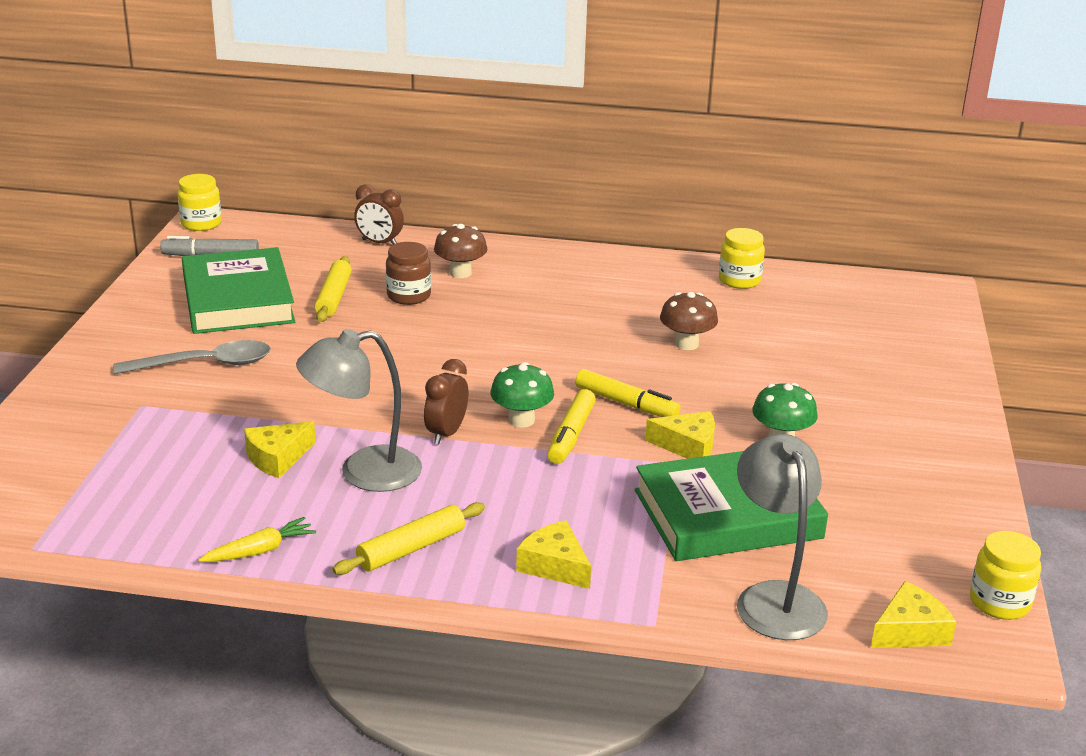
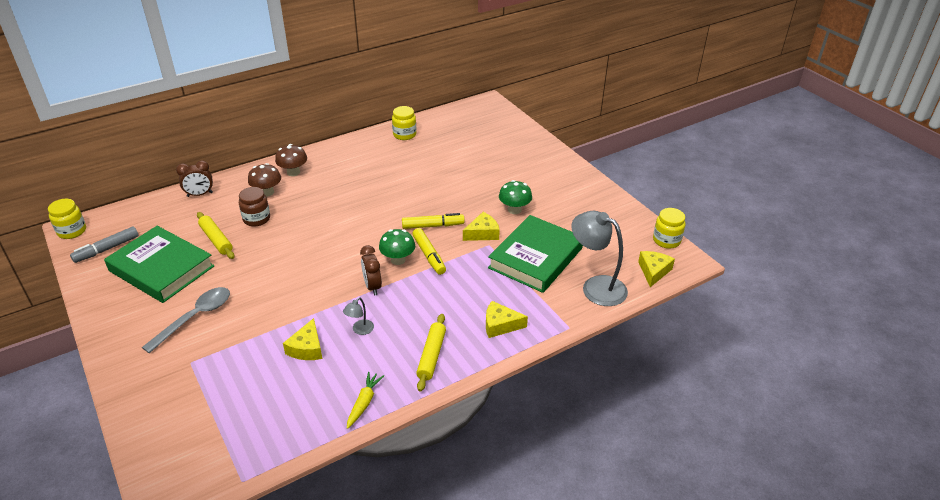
camera: 40 degrees left, 10 degrees up
grey lamp [296,329,422,492] -> grey lamp [343,298,374,335], size x0.45
brown mushroom [660,292,718,350] -> brown mushroom moved to [275,144,307,176]

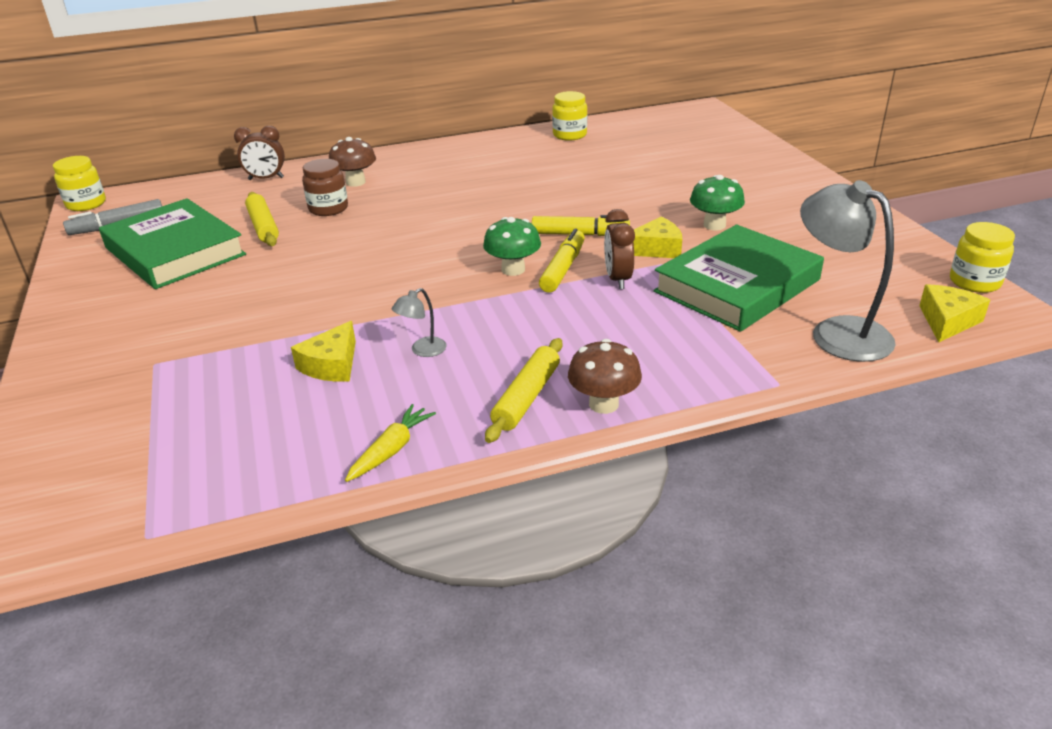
camera: 15 degrees right, 5 degrees down
grey spoon [142,287,230,353] -> none
brown mushroom [275,144,307,176] -> brown mushroom moved to [568,339,642,414]
brown clock [360,245,382,295] -> brown clock moved to [604,209,635,289]
yellow marker [412,228,446,275] -> yellow marker turned 150 degrees counterclockwise [539,228,585,293]
yellow cheese [486,301,528,338] -> none

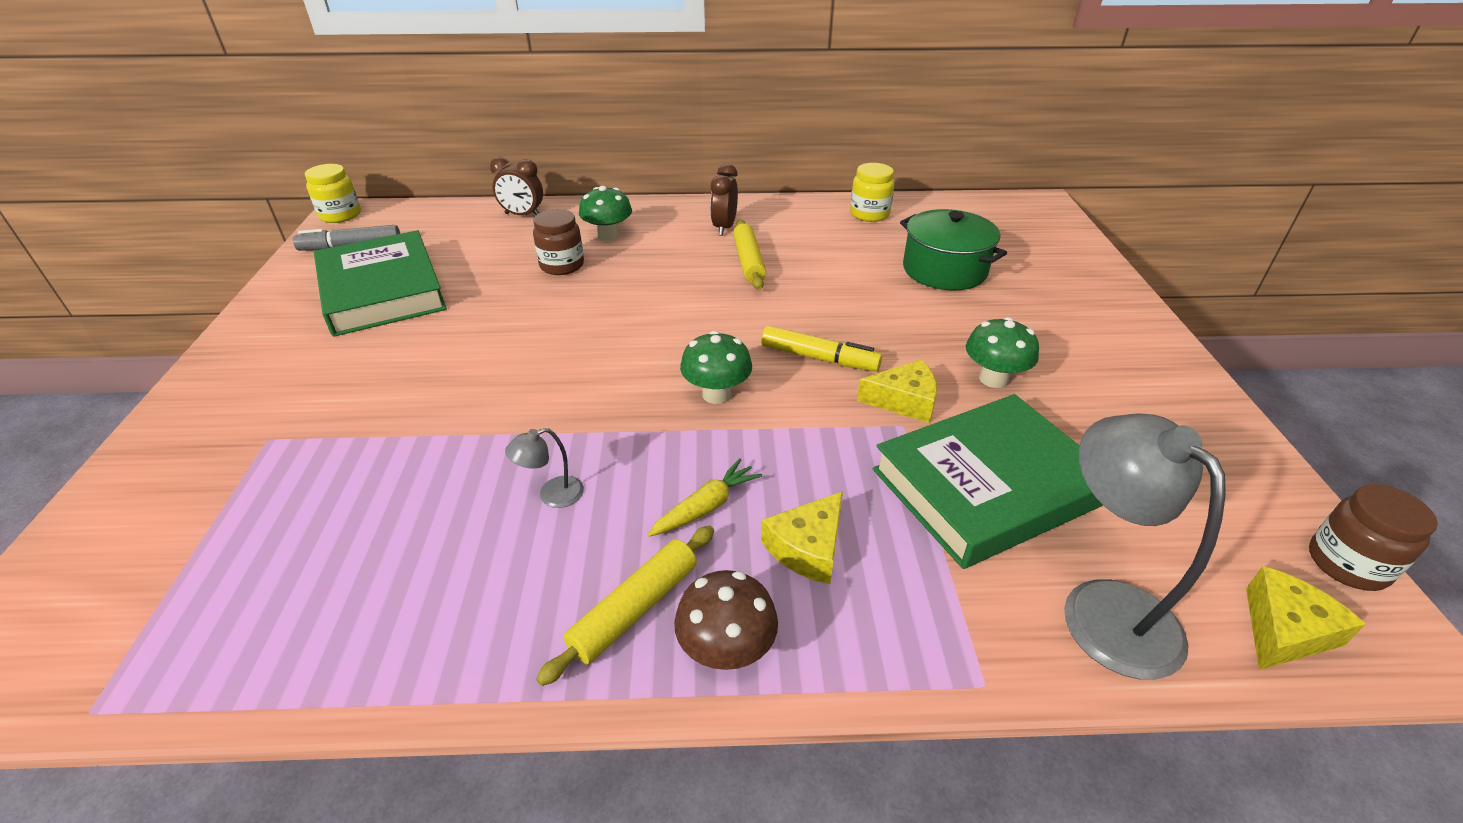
camera: 15 degrees right, 5 degrees up
yellow rolling pin [245,192,279,246] -> yellow rolling pin moved to [733,220,766,290]
yellow cheese [291,321,356,382] -> yellow cheese moved to [761,491,843,584]
brown mushroom [329,137,376,187] -> green mushroom [579,186,632,242]
yellow carrot [345,404,436,482] -> yellow carrot moved to [647,459,762,537]
yellow marker [539,228,585,293] -> none
brown clock [604,209,635,289] -> brown clock moved to [710,164,738,236]
yellow jar [950,222,1015,293] -> brown jar [1309,484,1438,591]
none -> green pot [900,209,1007,290]

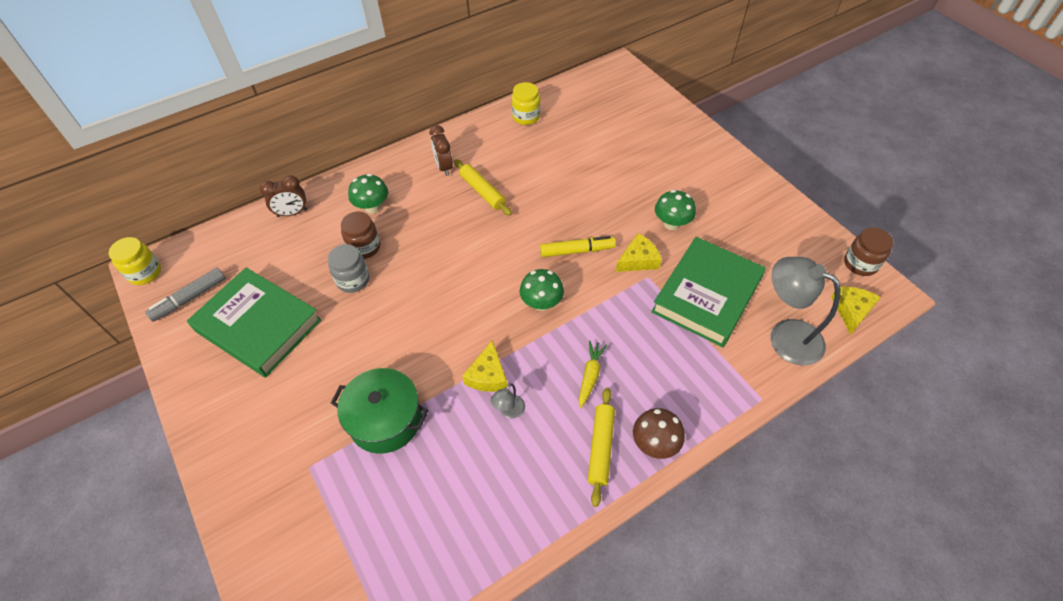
camera: 30 degrees left, 15 degrees up
yellow cheese [761,491,843,584] -> yellow cheese moved to [462,340,508,392]
green pot [900,209,1007,290] -> green pot moved to [331,368,428,453]
none -> grey jar [328,244,369,293]

